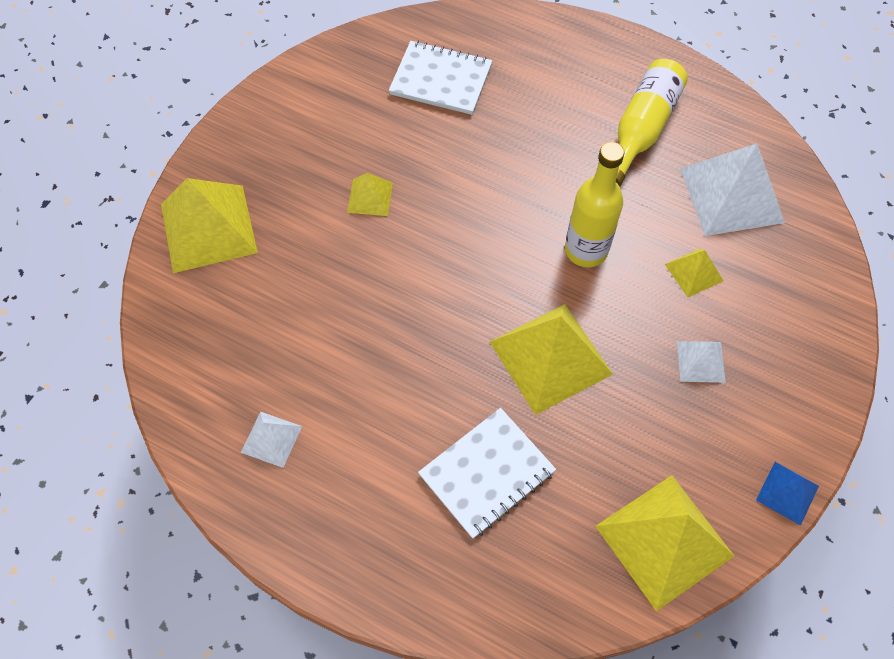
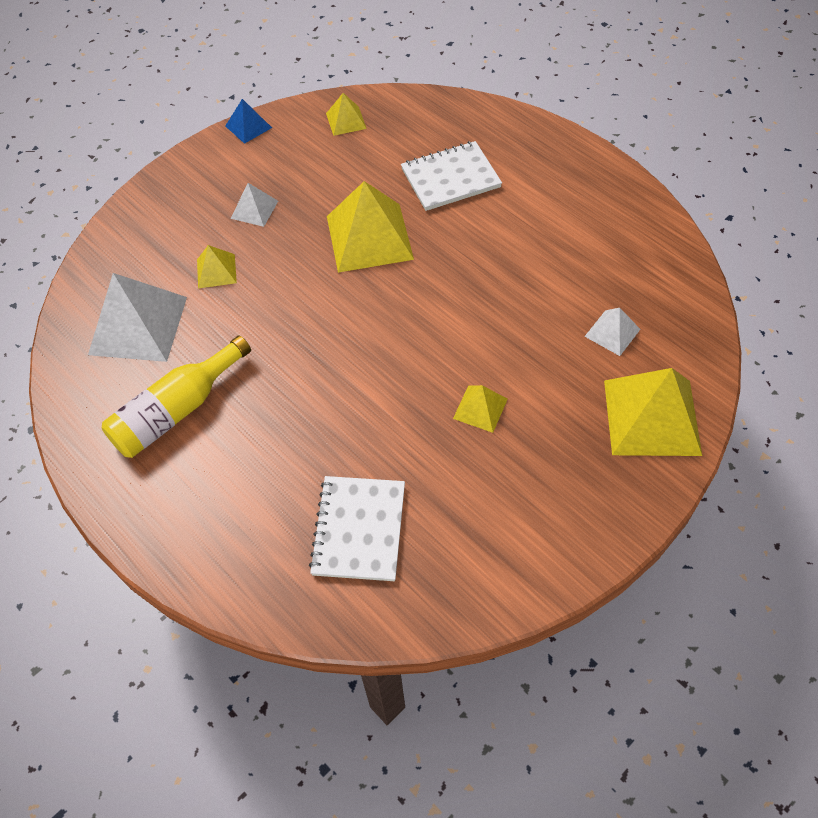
camera: 160 degrees left, 5 degrees down
white pyramid [241,412,302,468] -> white pyramid moved to [584,308,640,356]
white notebook [389,41,493,115] -> white notebook turned 60 degrees clockwise [309,476,405,581]
yellow bottle [565,142,625,267] -> none
yellow pyramid [595,475,734,611] -> yellow pyramid [326,93,367,136], size x0.49

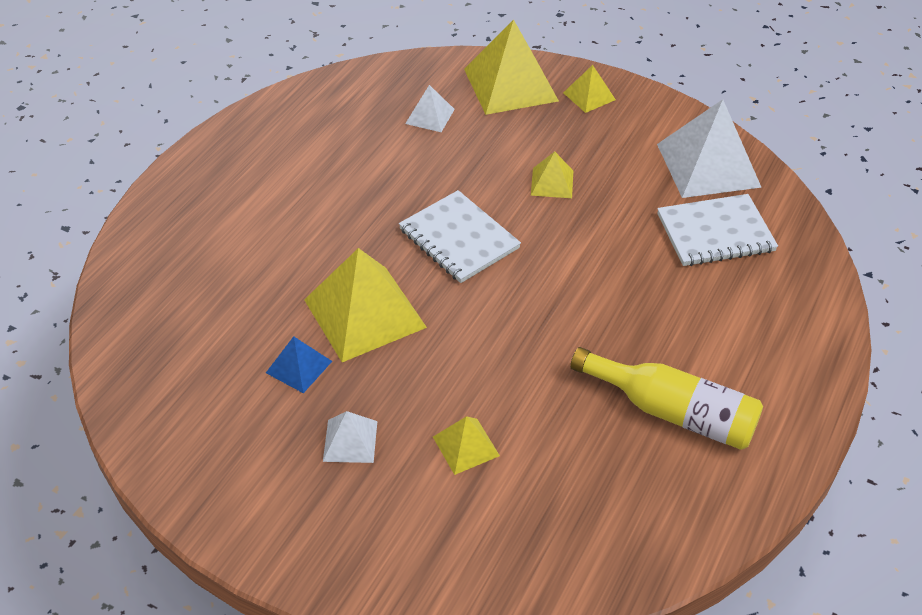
camera: 110 degrees left, 10 degrees down
white pyramid [88,273,187,362] -> white pyramid moved to [657,99,762,198]
blue pyramid [225,99,272,144] -> blue pyramid moved to [266,336,332,393]
yellow pyramid [326,93,367,136] -> yellow pyramid moved to [563,65,616,113]
white notebook [401,141,502,211] -> white notebook moved to [399,190,521,283]

